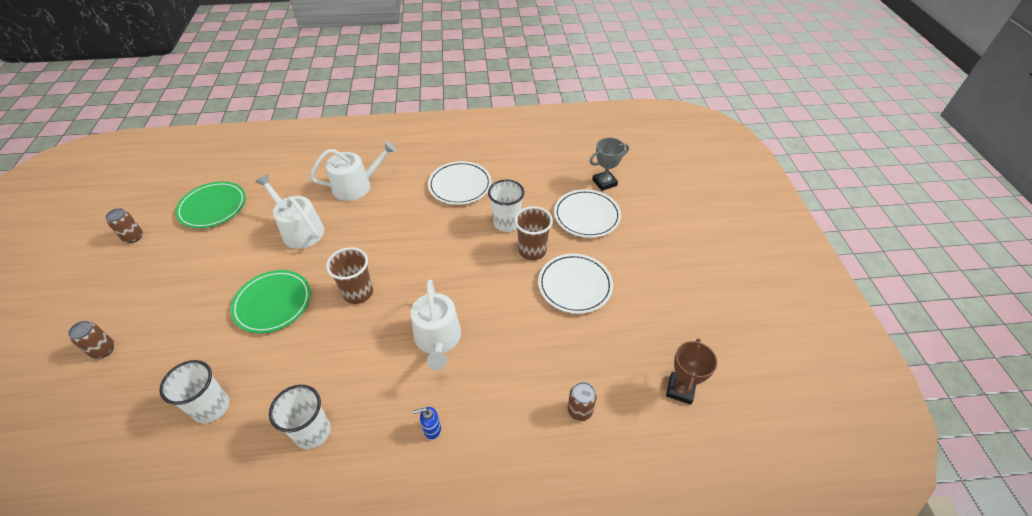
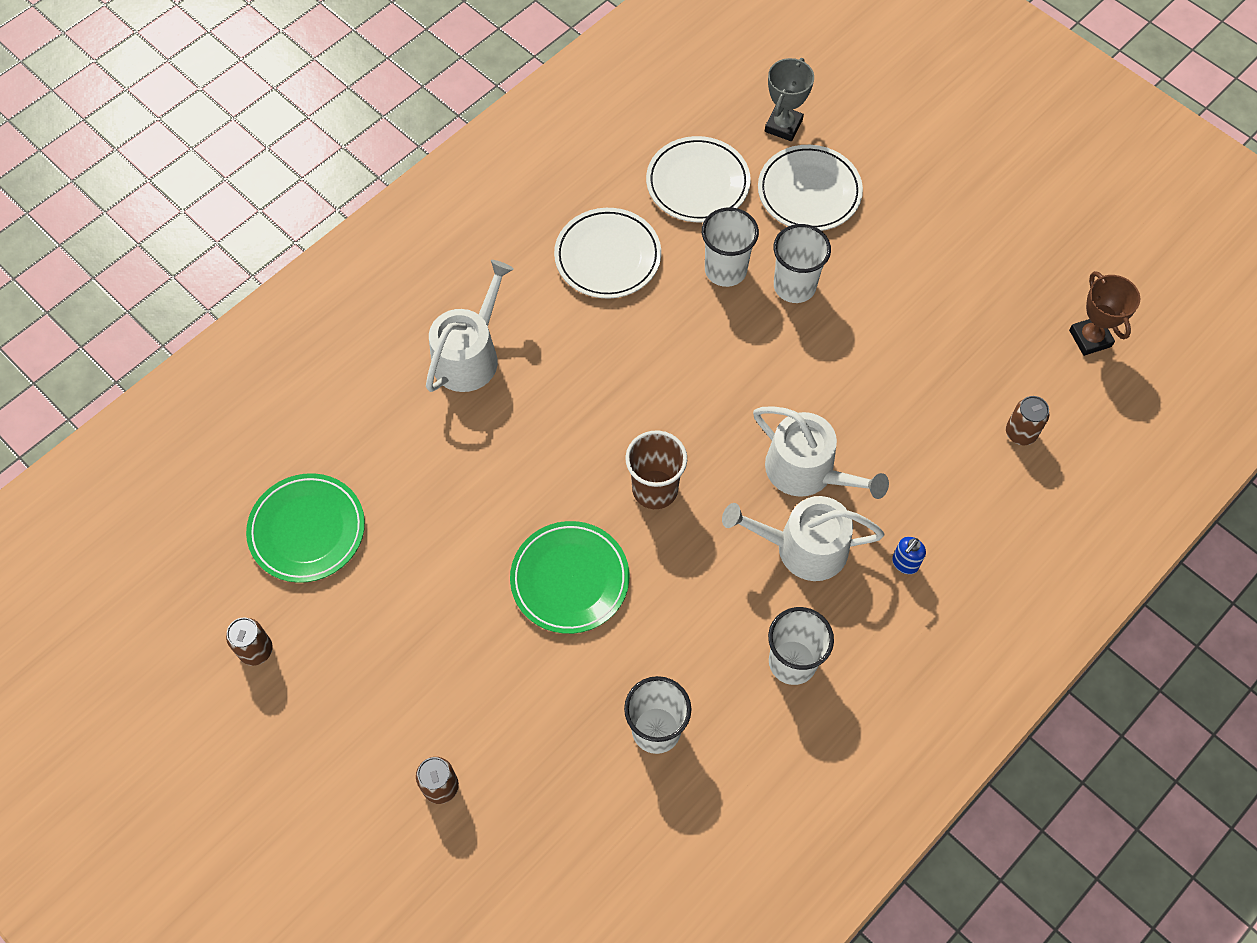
camera: 40 degrees left, 15 degrees up
white watering can [255,174,324,249] -> white watering can moved to [722,496,884,581]
brown cup [514,206,553,260] -> white cup [774,224,831,303]
white plate [538,254,613,314] -> white plate moved to [646,136,751,222]

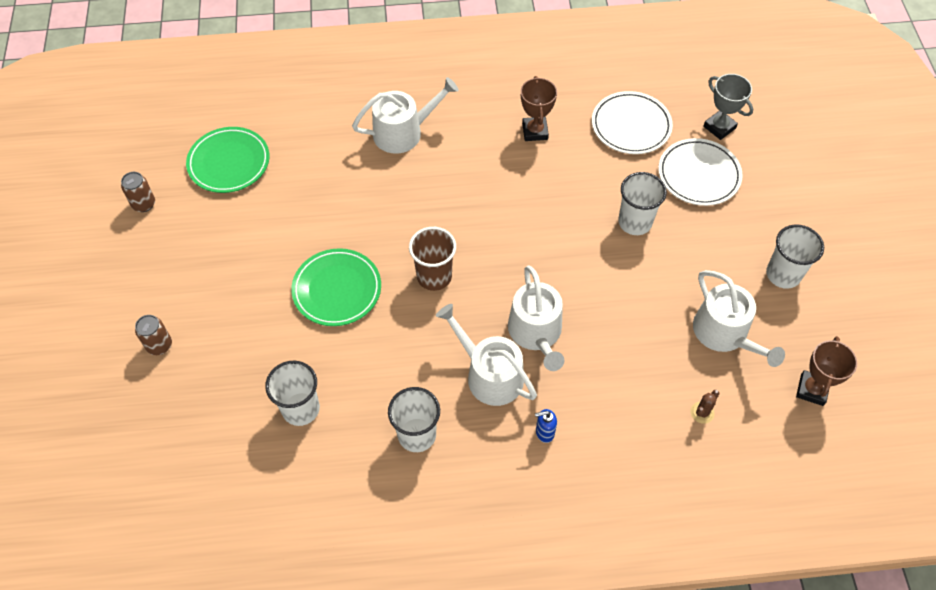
camera: 40 degrees right, 5 degrees down
white plate [554,208,661,299] -> brown trophy [521,76,557,141]
white cup [702,207,759,287] -> white cup moved to [766,225,824,289]
grey trophy [765,58,814,141] -> grey trophy turned 75 degrees clockwise [703,74,753,140]
brown can [1006,396,1049,445] -> brown cactus [691,390,720,424]
none -> white watering can [693,270,785,367]

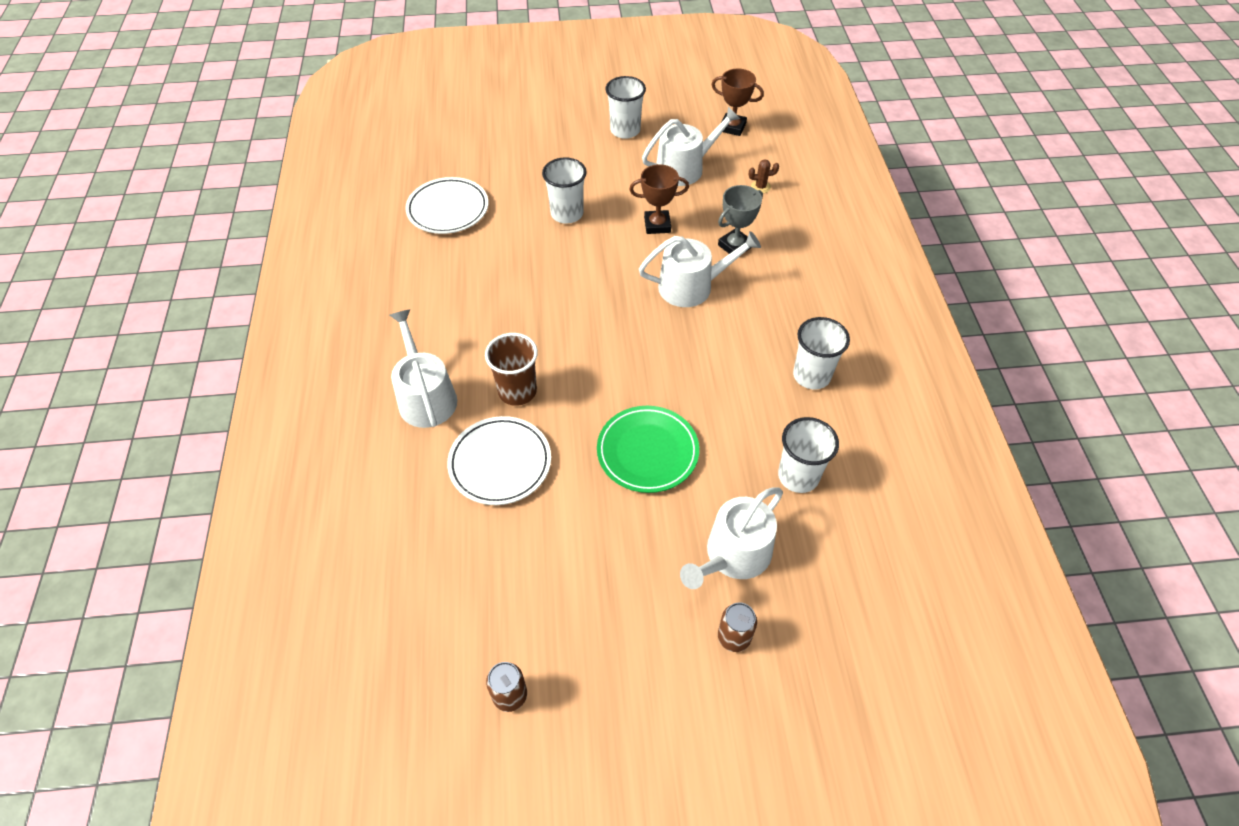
camera: 90 degrees left, 5 degrees down
green plate [186,127,270,193] -> none
brown cup [409,227,456,291] -> brown cup moved to [485,333,538,406]
white watering can [436,304,537,406] -> white watering can moved to [680,487,783,589]
brown trophy [521,76,557,141] -> brown trophy moved to [629,164,689,234]
blue soap dispenser [535,409,557,443] -> none
white plate [658,138,743,206] -> white plate moved to [447,416,551,505]
brown cactus [691,390,720,424] -> brown cactus turned 45 degrees counterclockwise [749,159,779,193]
grey trophy [703,74,753,140] -> grey trophy moved to [718,185,763,254]

